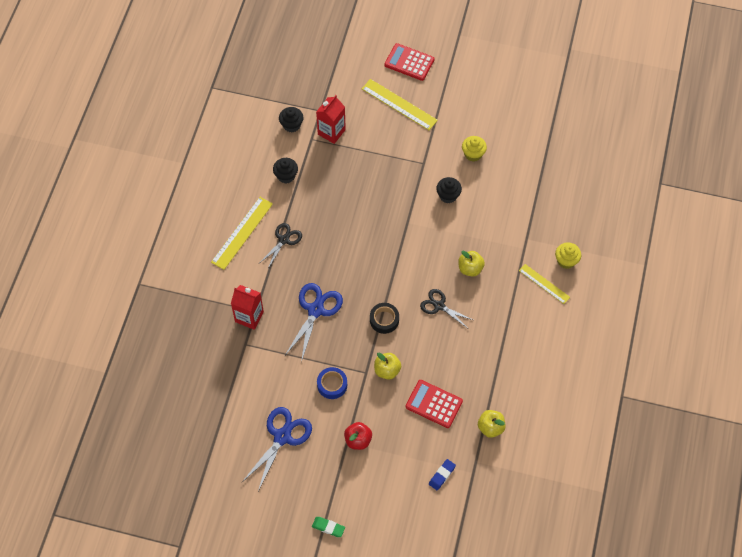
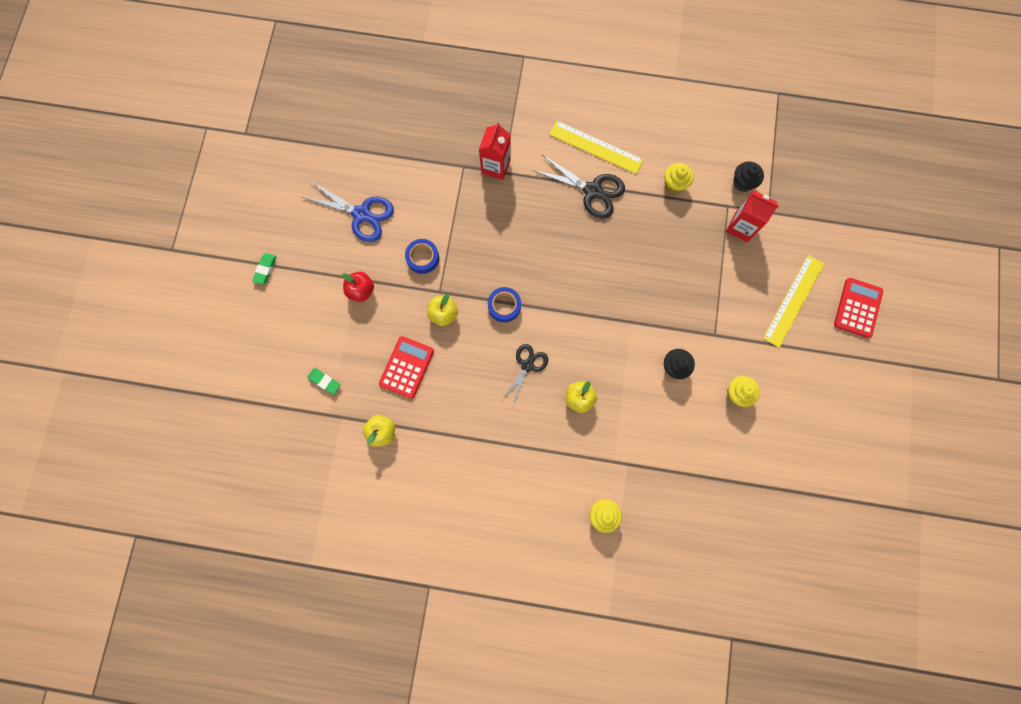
camera: 85 degrees right, 15 degrees up
black scissors [258,223,302,268] -> black scissors [533,155,625,219], size x1.55
black cupcake [273,158,298,183] -> yellow cupcake [664,163,694,193]
blue scissors [285,283,343,362] -> none
black tape [370,303,399,334] -> blue tape [488,287,521,322]
blue eraser [429,459,456,491] -> green eraser [307,368,340,395]
yellow ruler [519,264,570,304] -> none

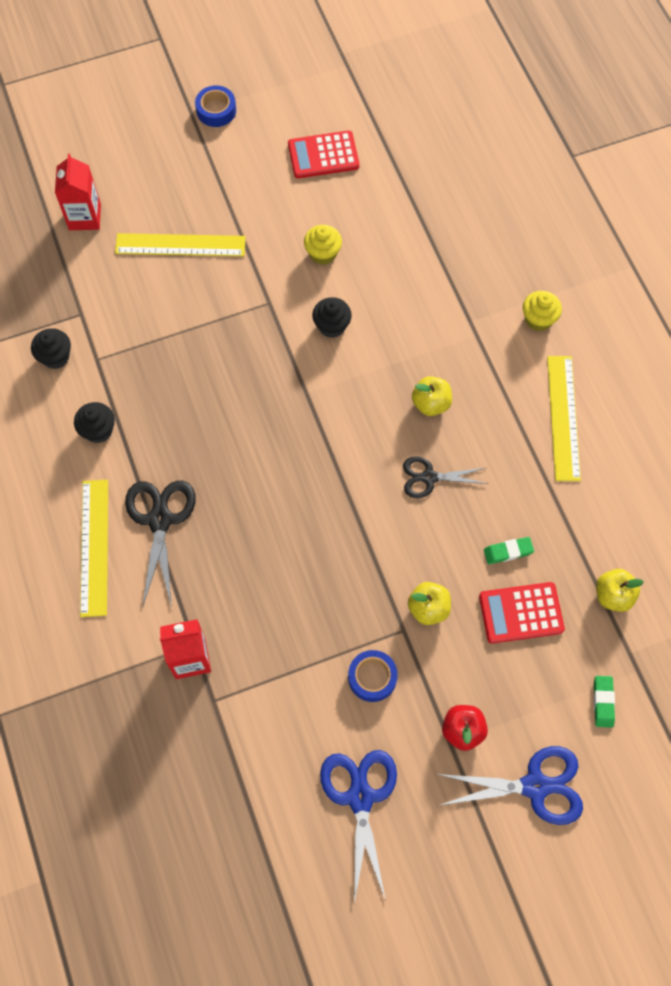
camera: 120 degrees left, 10 degrees down
green eraser [252,253,277,285] -> green eraser moved to [484,537,534,564]
blue tape [488,287,521,322] -> blue tape moved to [195,85,236,127]
yellow cupcake [664,163,694,193] -> black cupcake [74,402,115,443]
red carton [726,191,779,242] -> red carton moved to [55,154,101,230]
red calculator [834,278,883,338] -> red calculator moved to [288,131,359,178]
none -> blue scissors [436,746,583,825]
none -> yellow ruler [547,356,581,481]

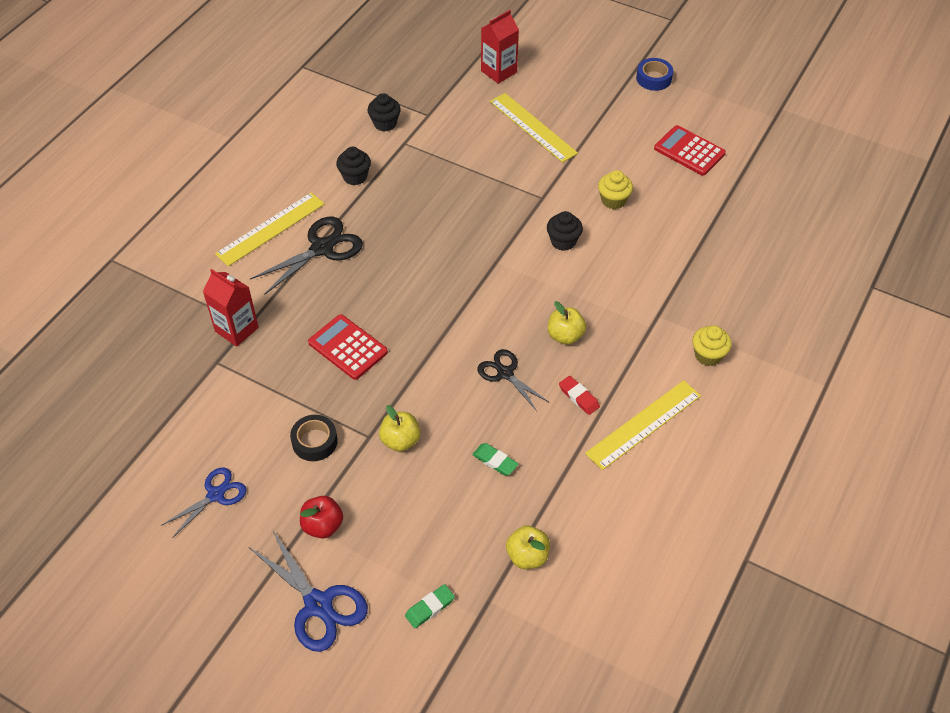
camera: 50 degrees right, 15 degrees down
blue scissors [320,750,397,901] -> blue scissors [161,467,247,538], size x0.65
blue tape [348,650,398,702] -> black tape [290,415,338,461]
red calculator [479,582,565,644] -> red calculator moved to [308,314,388,380]
none -> red eraser [559,376,600,415]

